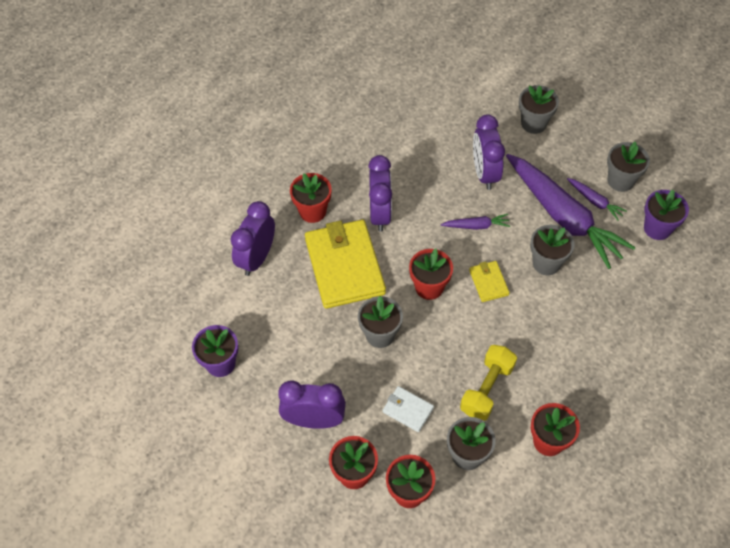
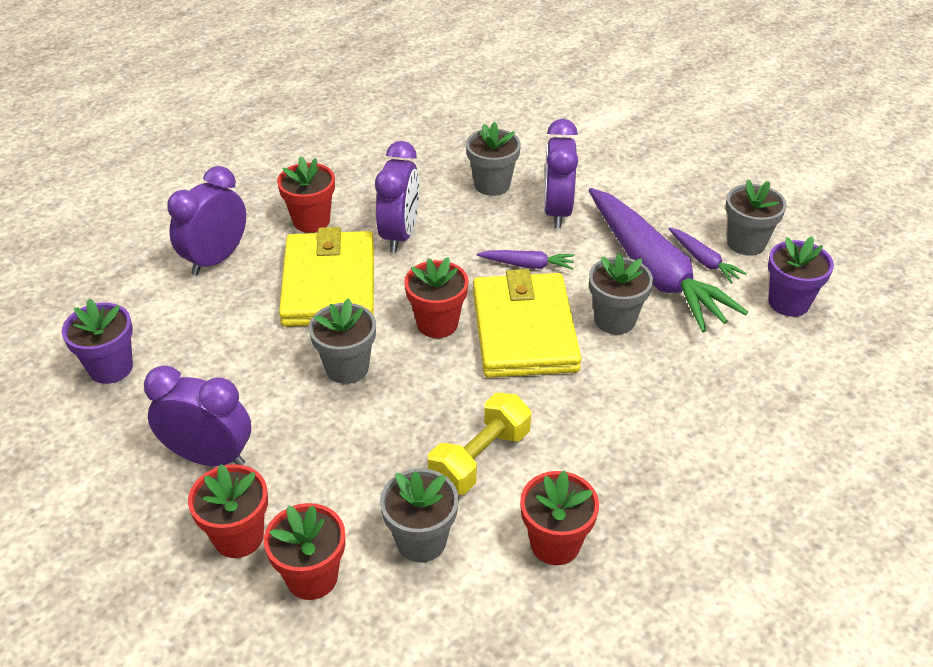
camera: 10 degrees right, 15 degrees down
white wallet [383,386,434,432] -> none
yellow wallet [469,261,510,302] -> yellow wallet [473,269,582,378], size x2.20
grey flower pot [519,85,559,134] -> grey flower pot moved to [466,122,521,196]

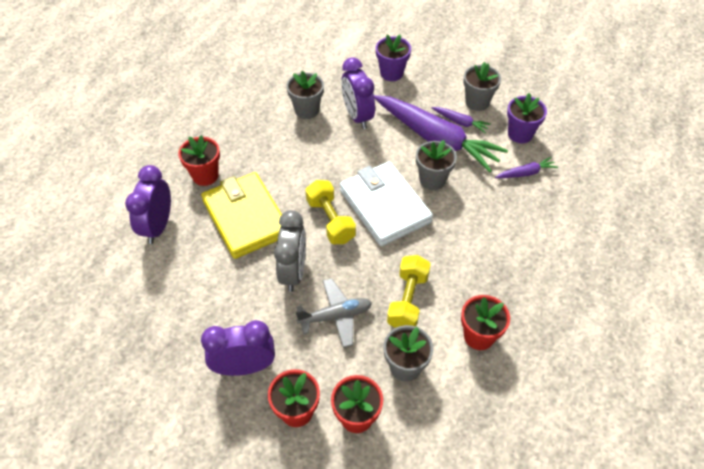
camera: 25 degrees left, 10 degrees up
purple flower pot [62,299,133,384] -> purple flower pot moved to [376,35,411,81]
grey flower pot [309,298,376,384] -> grey clock [274,210,306,292]
purple clock [375,141,419,253] -> none
red flower pot [404,257,468,338] -> yellow dumbbell [306,180,356,244]
yellow wallet [473,269,582,378] -> white wallet [340,161,433,246]
purple carrot [477,250,574,270] -> purple carrot moved to [495,157,558,178]
none -> grey plane [296,278,372,348]

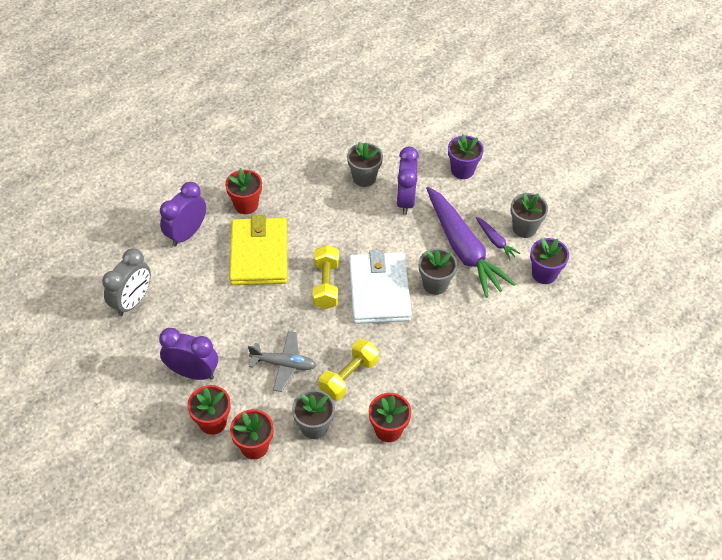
camera: 25 degrees right, 0 degrees up
grey clock [274,210,306,292] -> grey clock moved to [102,248,151,316]
purple carrot [495,157,558,178] -> none

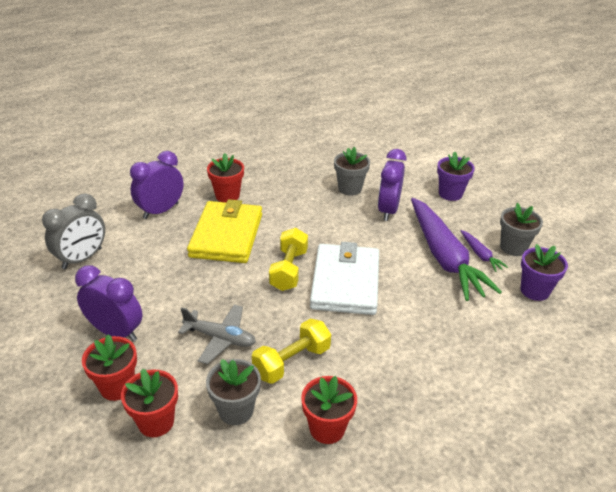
camera: 10 degrees right, 15 degrees down
grey flower pot [419,248,457,295] -> none

